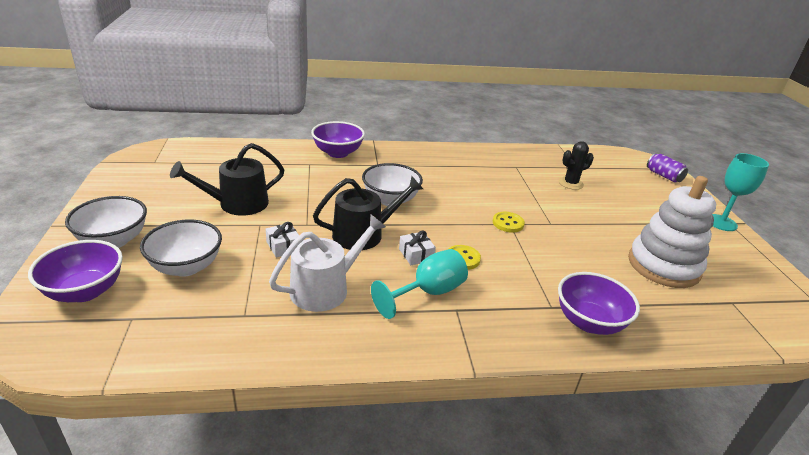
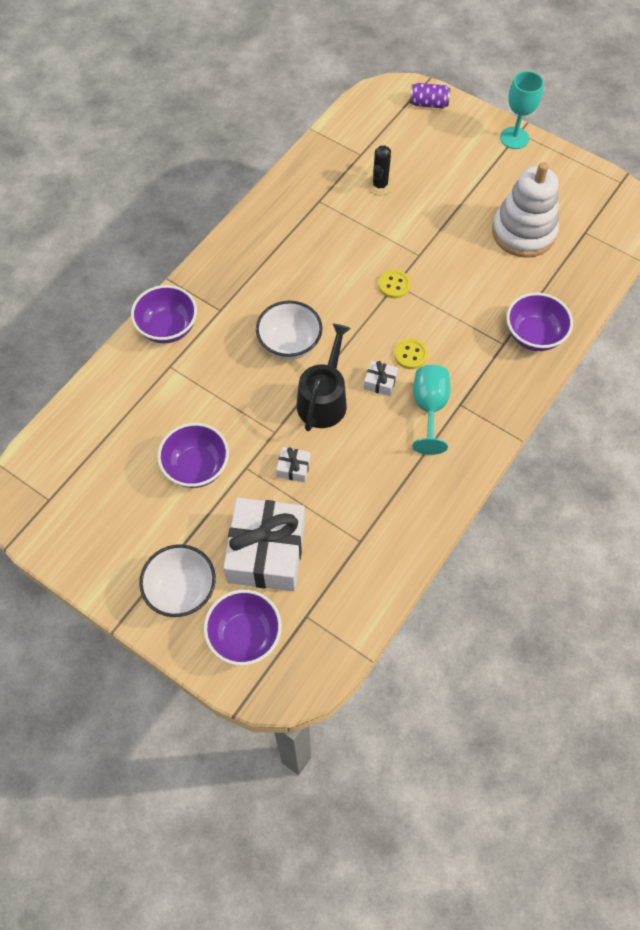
camera: 45 degrees left, 30 degrees up
white bowl [140,220,222,277] -> white gift [223,498,305,591]
black watering can [170,143,285,216] -> purple bowl [157,423,229,488]
white watering can [269,214,386,312] -> none

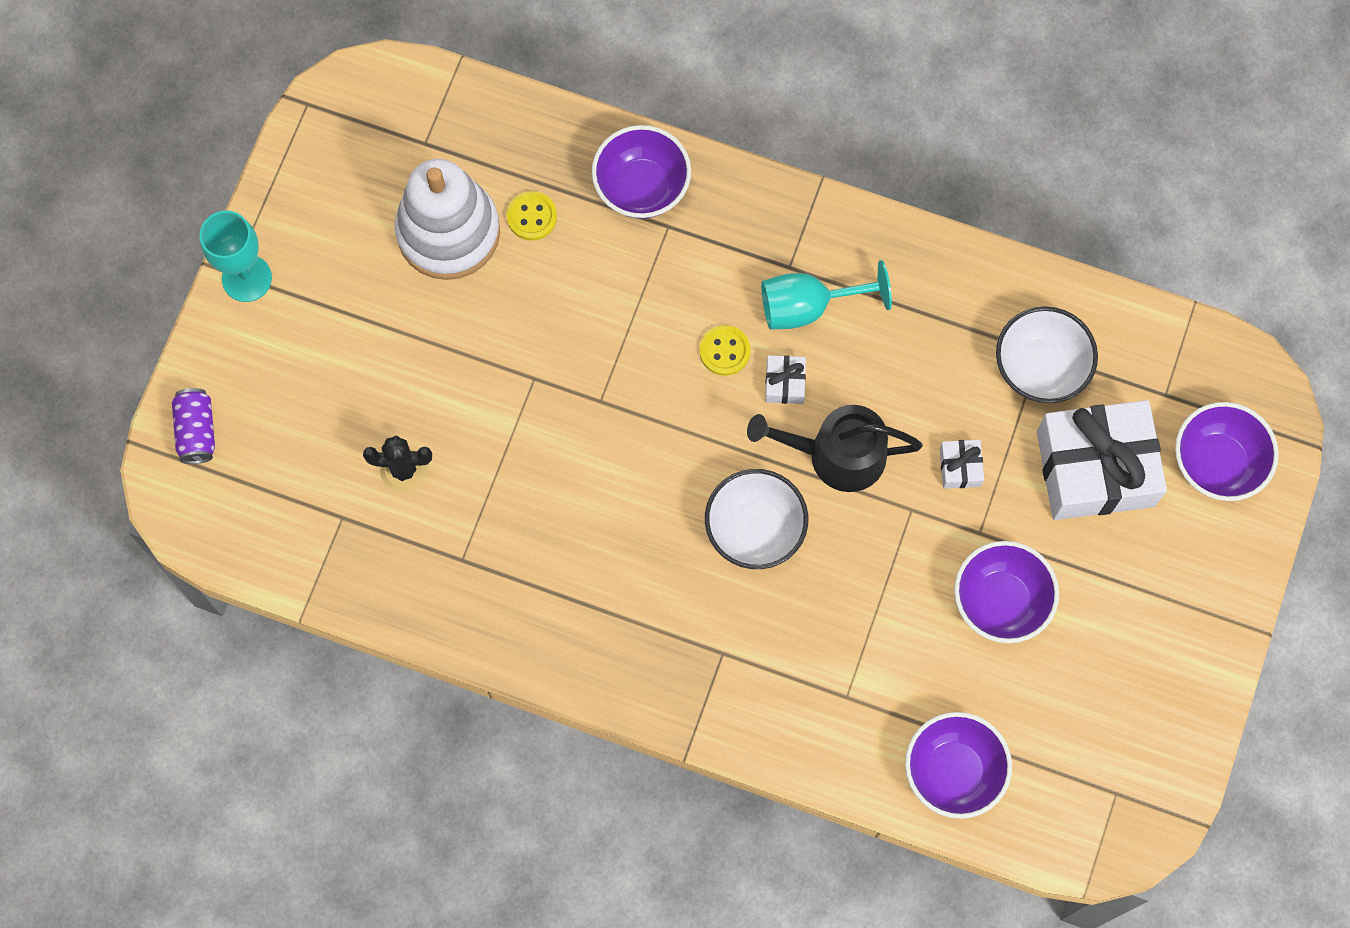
camera: 105 degrees left, 10 degrees up
purple bowl [131,285,197,343] -> purple bowl moved to [905,712,1012,819]
white bowl [139,544,216,617] -> white bowl moved to [996,306,1098,403]
yellow button [378,270,411,298] -> yellow button moved to [507,191,557,241]

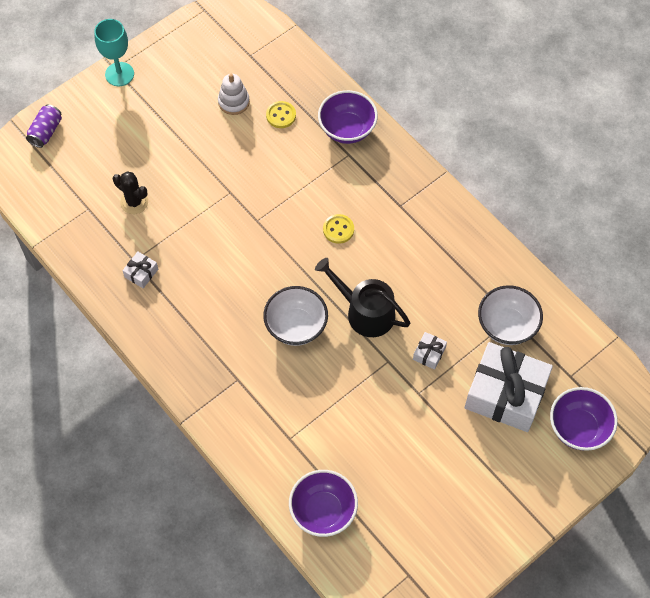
camera: 30 degrees right, 10 degrees down
white stacking toy [394,159,500,280] -> white stacking toy [218,74,250,115], size x0.51
turquoise goblet [761,260,892,330] -> none
white gift [765,355,806,404] -> white gift moved to [122,252,158,288]
purple bowl [954,541,1059,643] -> none

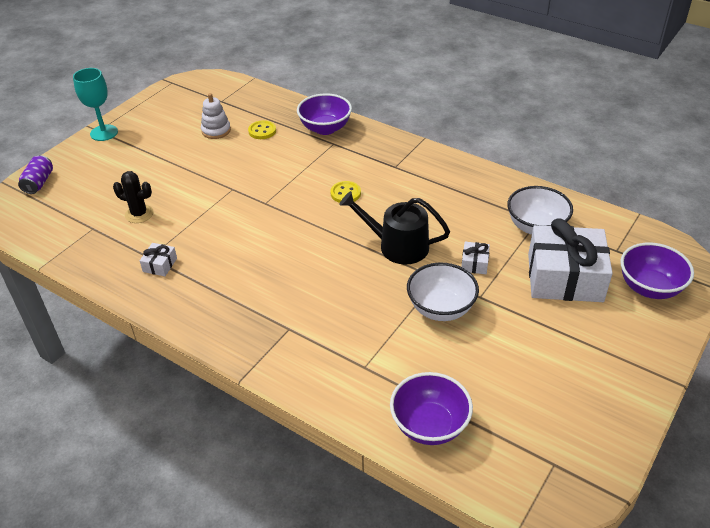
camera: 15 degrees left, 20 degrees down
white bowl [263,286,328,346] -> white bowl moved to [407,263,479,321]

